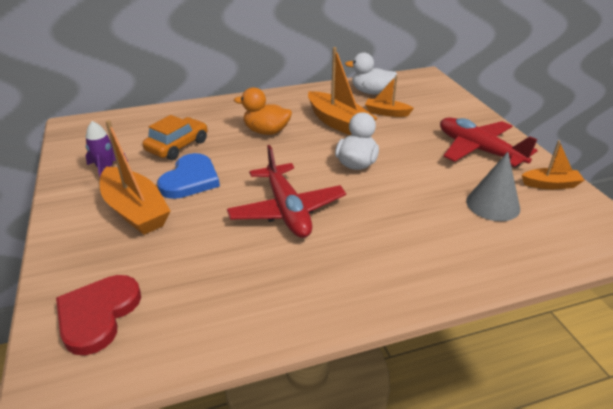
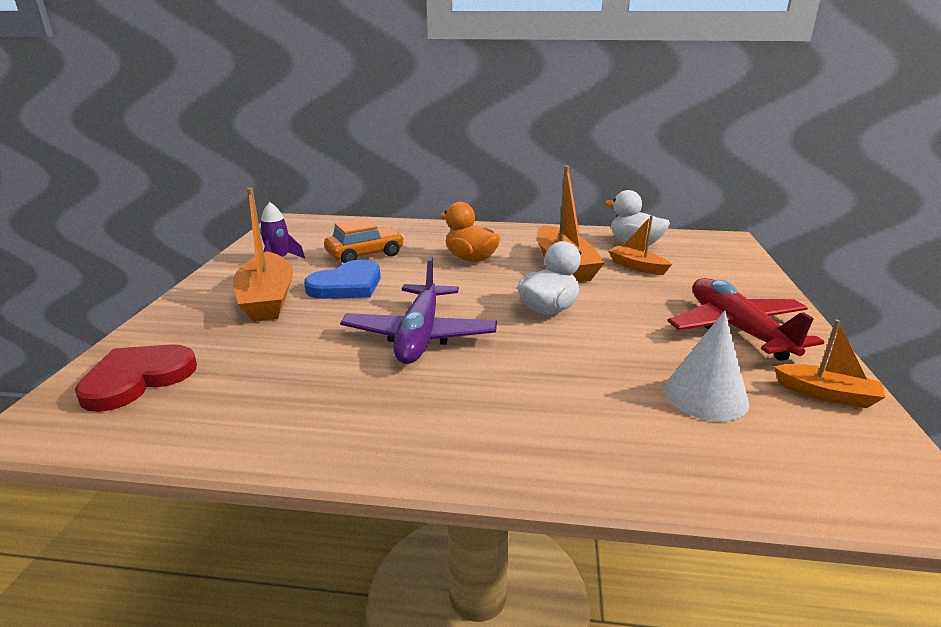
camera: 25 degrees right, 10 degrees down
red plane [227,145,346,238] -> purple plane [340,257,497,364]
grey cone [466,152,520,221] -> white cone [664,310,749,421]

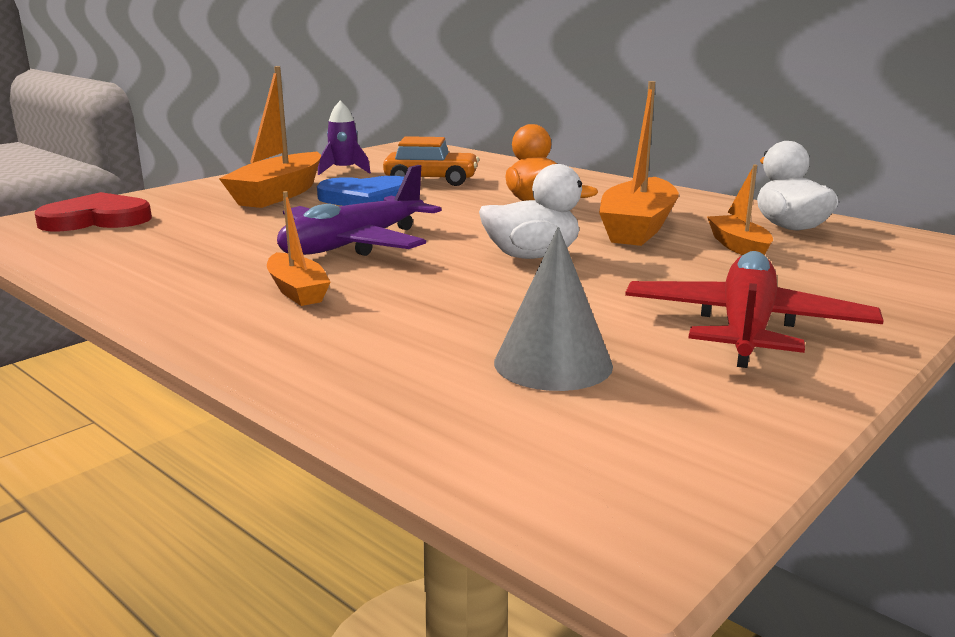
camera: 35 degrees right, 5 degrees down
white cone [664,310,749,421] -> grey cone [494,227,613,391]
orange boat [774,319,886,408] -> orange boat moved to [267,191,331,306]

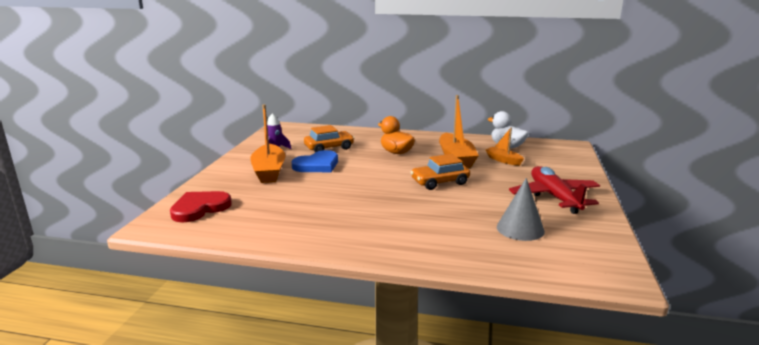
camera: 30 degrees left, 0 degrees up
orange boat [267,191,331,306] -> none
purple plane [277,165,441,256] -> none
white duck [479,164,598,259] -> orange car [411,154,470,190]

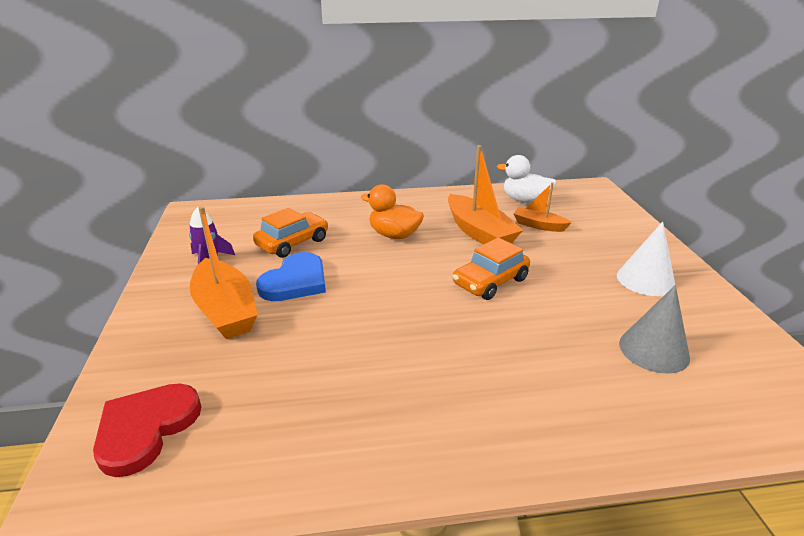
camera: 20 degrees left, 10 degrees up
red plane [509,166,600,214] -> white cone [617,221,675,296]

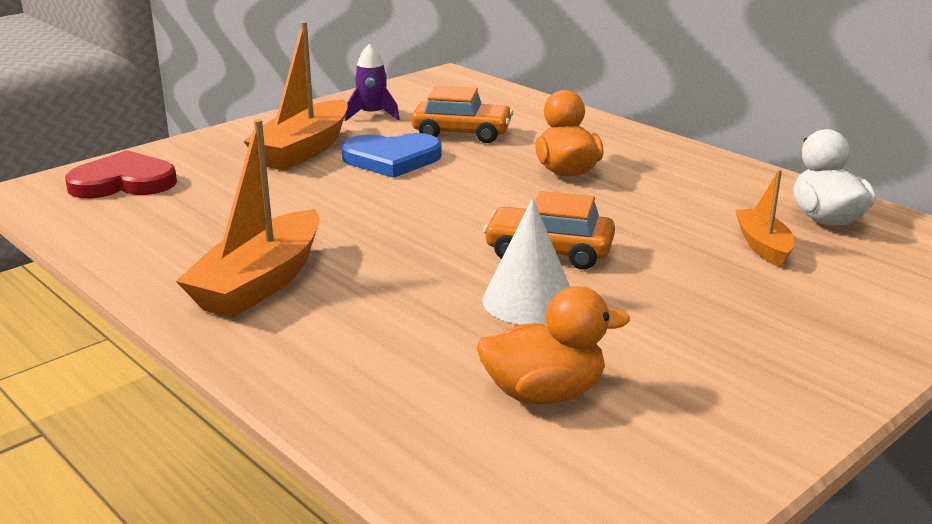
camera: 55 degrees right, 5 degrees down
orange boat [448,145,523,245] -> orange boat moved to [176,119,320,318]
white cone [617,221,675,296] -> white cone moved to [482,198,570,325]
grey cone [619,285,690,374] -> orange duck [477,286,630,404]

